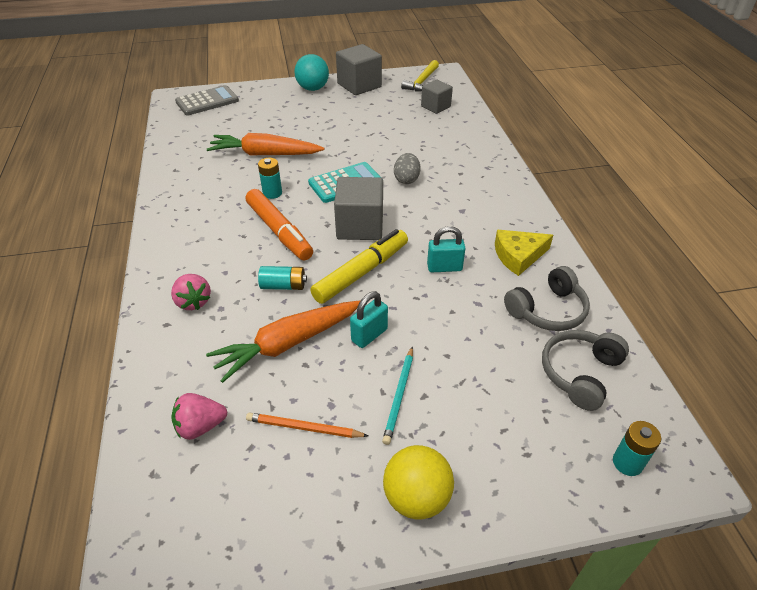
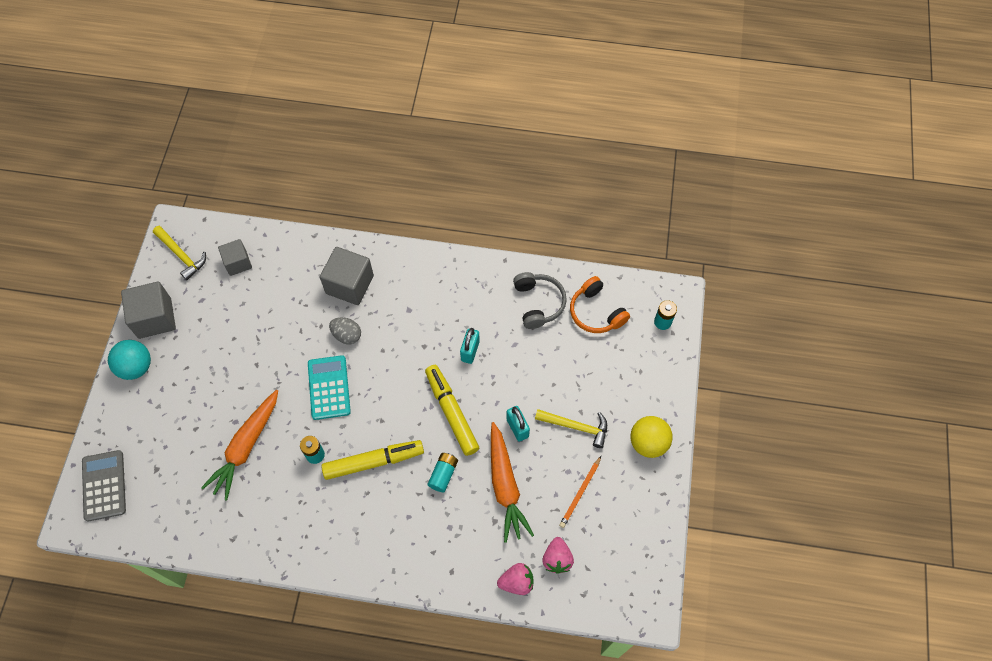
camera: 70 degrees left, 20 degrees up
pink strawberry [171,274,211,310] -> pink strawberry moved to [497,563,533,595]
orange marker [246,189,313,261] -> yellow marker [321,440,424,480]
grey cube [334,177,383,240] -> grey cube moved to [320,247,374,305]
turquoise pencil [382,346,413,445] -> yellow hammer [535,409,607,448]
yellow cheese [495,230,553,276] -> none
grey headphones [542,330,629,411] -> orange headphones [570,276,630,333]

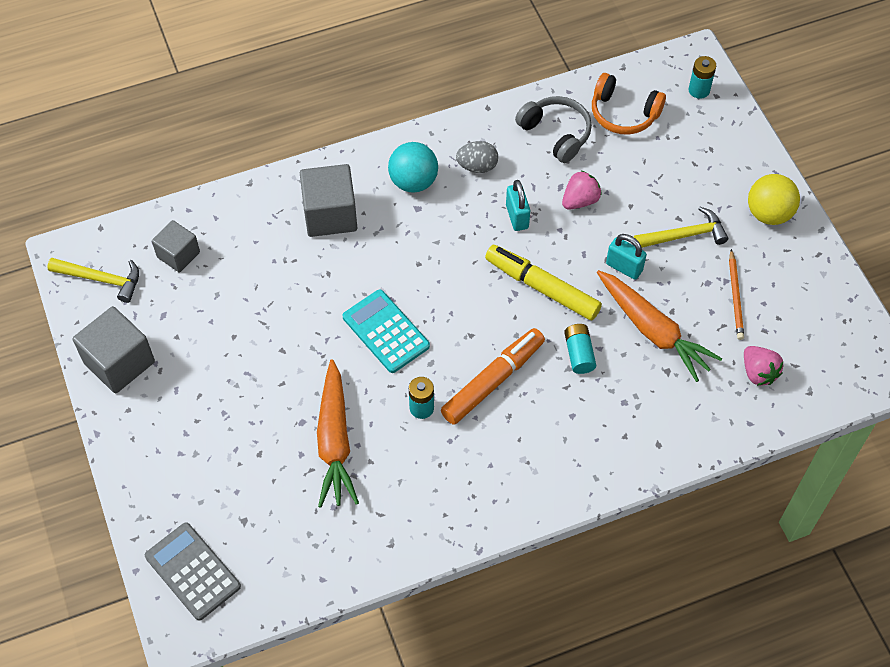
camera: 30 degrees left, 5 degrees down
turquoise ball [108,340,151,380] -> turquoise ball moved to [388,142,438,193]
yellow marker [321,440,424,480] -> orange marker [441,328,545,425]
grey egg [329,317,361,344] -> grey egg moved to [456,141,498,173]
pink strawberry [497,563,533,595] -> pink strawberry moved to [562,170,602,210]

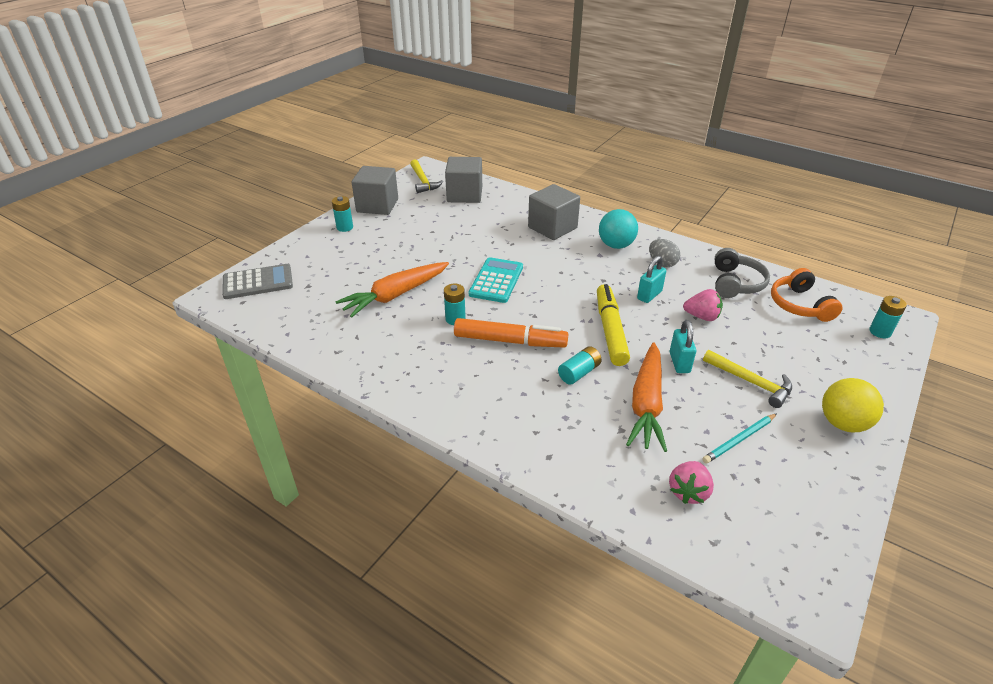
camera: 55 degrees right, 20 degrees down
grey calculator [145,522,241,621] -> grey calculator turned 60 degrees clockwise [222,264,293,299]
grey cube [152,220,200,272] -> grey cube [445,157,482,203], size x1.59
orange pencil [729,249,744,340] -> turquoise pencil [702,413,777,463]
none -> turquoise battery [332,196,353,232]

